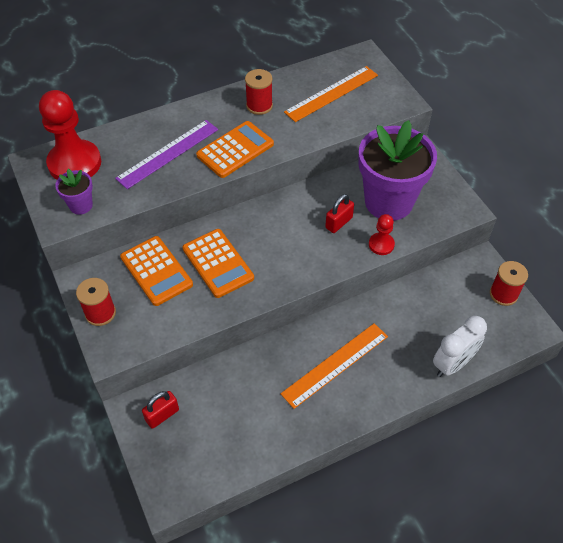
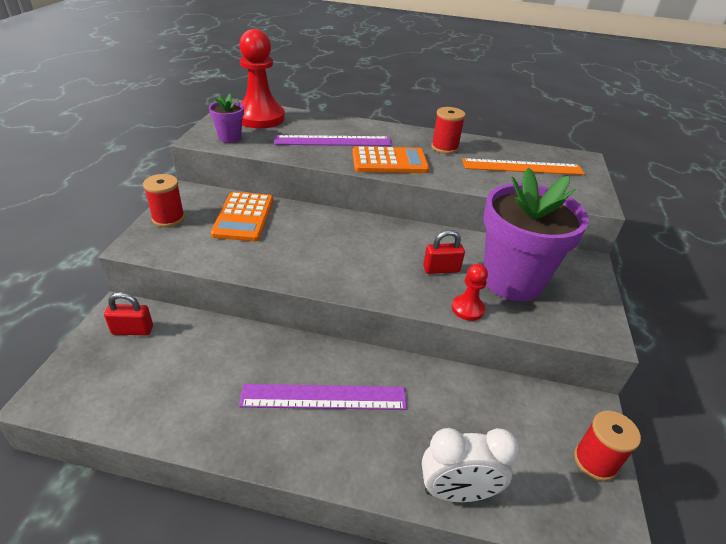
camera: 35 degrees right, 15 degrees down
orange calculator [182,229,254,298] -> none
orange ruler [281,323,388,409] -> purple ruler [239,384,407,410]

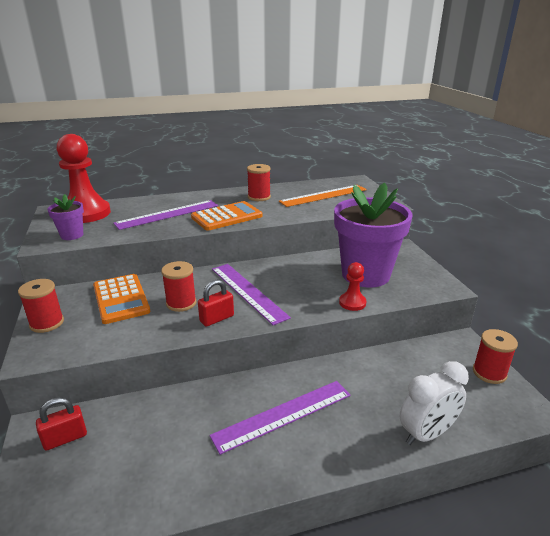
camera: 25 degrees left, 10 degrees down
red padlock [423,230,465,274] -> red padlock moved to [198,280,234,327]
none -> red spool [161,261,196,312]
none -> purple ruler [212,264,291,325]

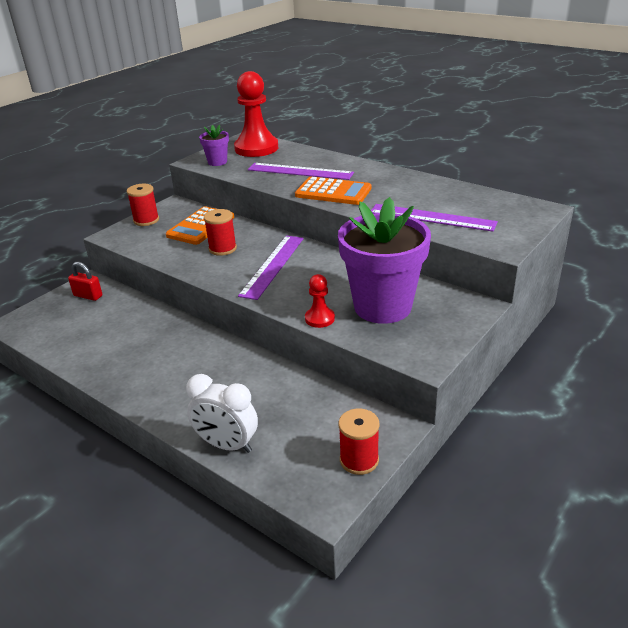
camera: 55 degrees right, 5 degrees up
red padlock [198,280,234,327] -> none
purple ruler [209,381,351,455] -> purple ruler moved to [371,204,498,232]
red spool [247,164,271,201] -> none
orange ruler [279,185,367,207] -> none

